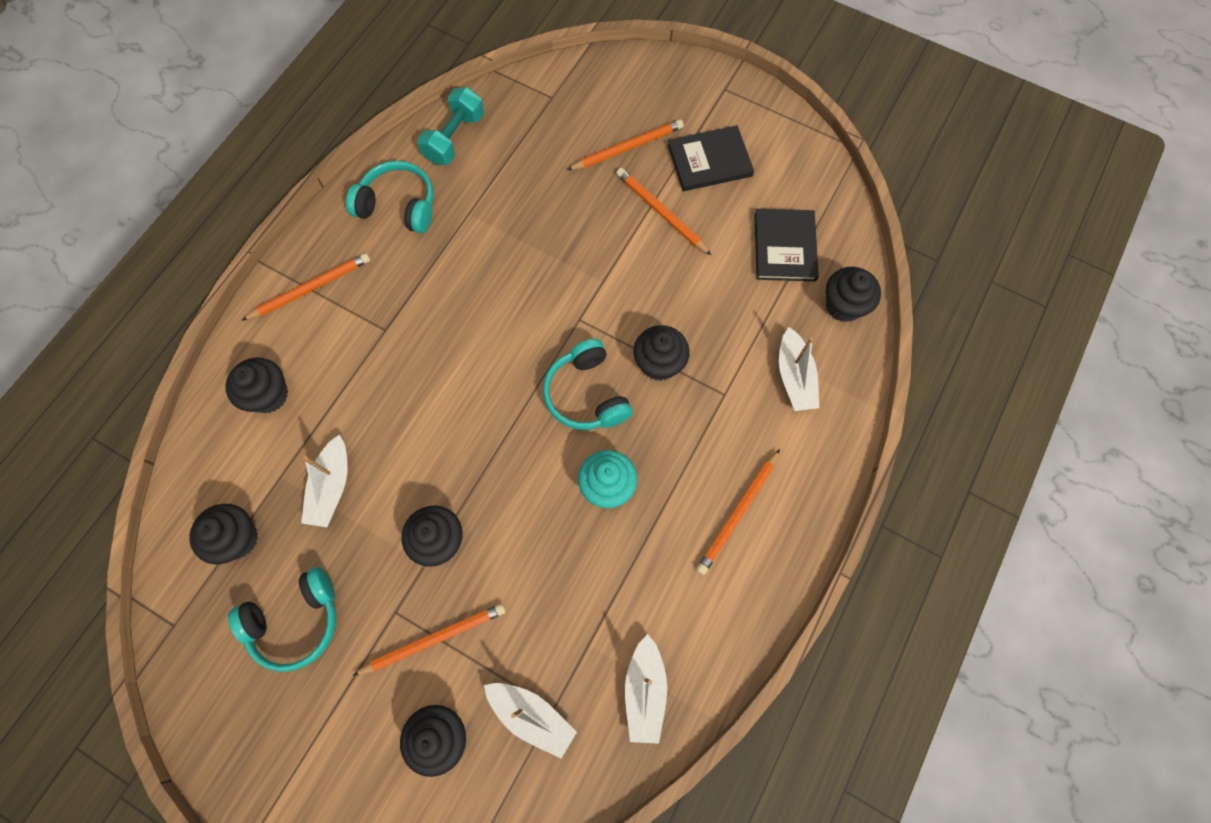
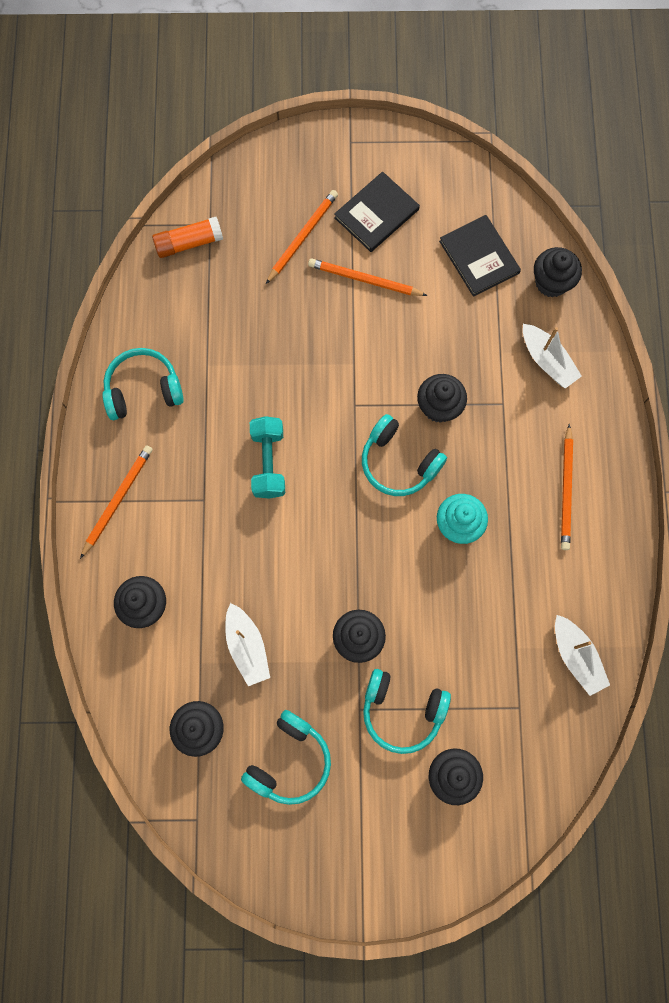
camera: 30 degrees left, 5 degrees up
orange pencil [352,603,506,676] -> turquoise headphones [363,669,451,754]
turquoise dumbbell [417,87,484,165] -> turquoise dumbbell moved to [250,416,285,499]
white boat [484,683,577,758] -> none
none -> orange glue stick [152,217,223,258]

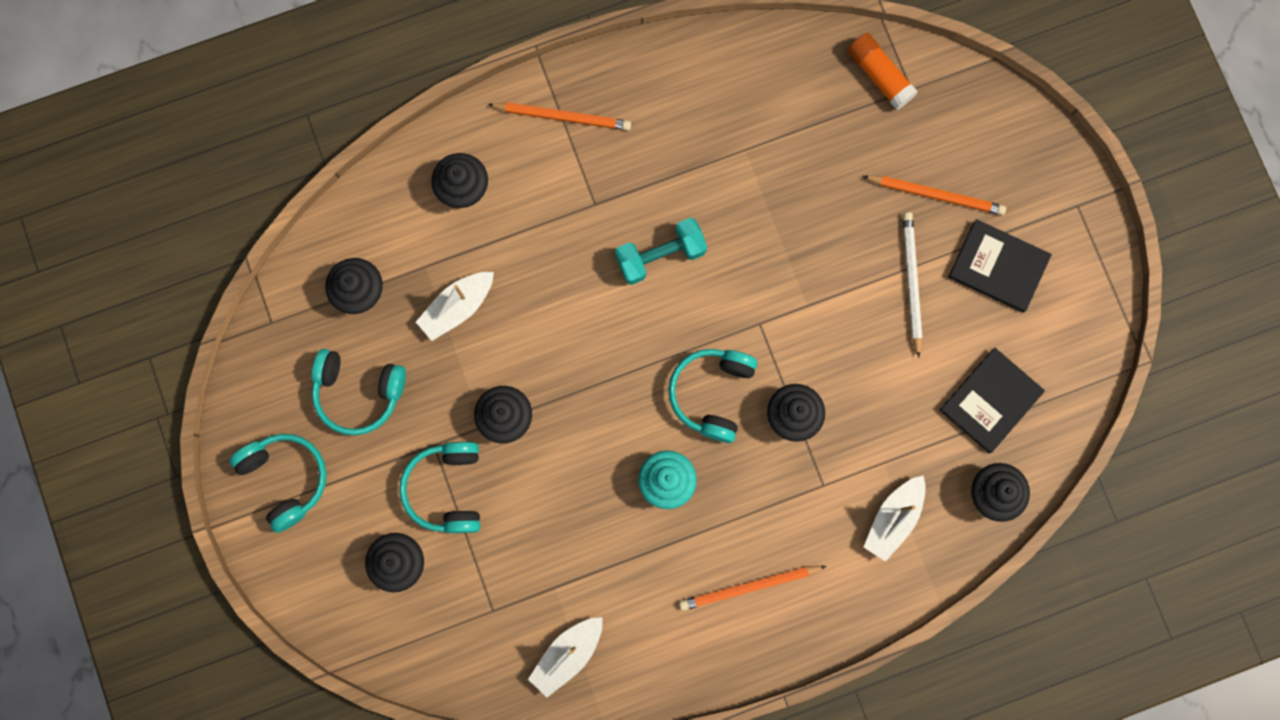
camera: 70 degrees right, 5 degrees up
turquoise headphones [102,348,184,420] -> turquoise headphones moved to [229,434,327,533]
orange pencil [308,258,428,296] -> white pencil [903,212,922,358]

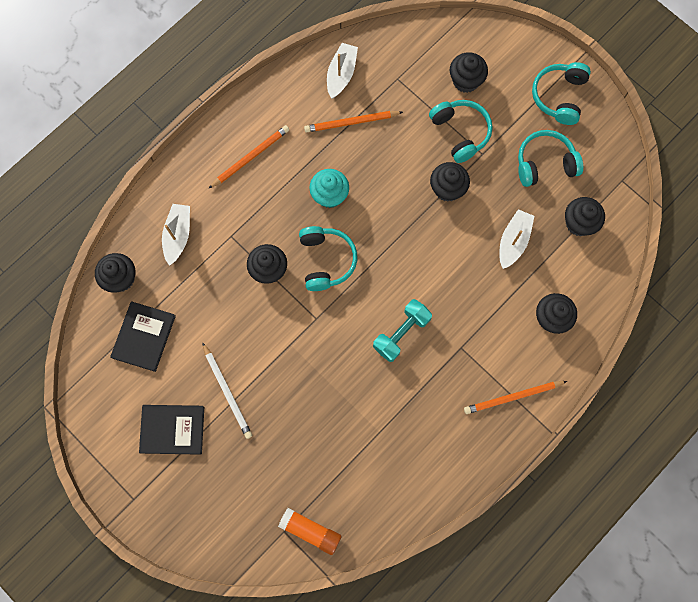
camera: 155 degrees right, 5 degrees down
turquoise headphones [229,434,327,533] -> turquoise headphones turned 75 degrees clockwise [532,62,591,125]
orange pencil [863,175,1006,215] -> orange pencil moved to [304,111,403,133]

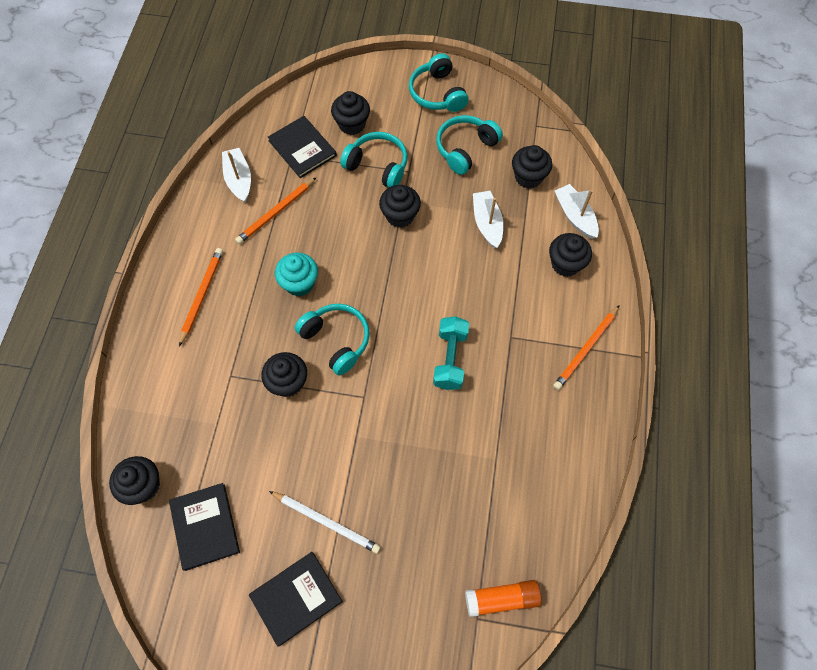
camera: 35 degrees left, 10 degrees down
white boat [162,204,190,266] -> white boat moved to [555,184,599,239]
none -> black book [268,116,337,178]

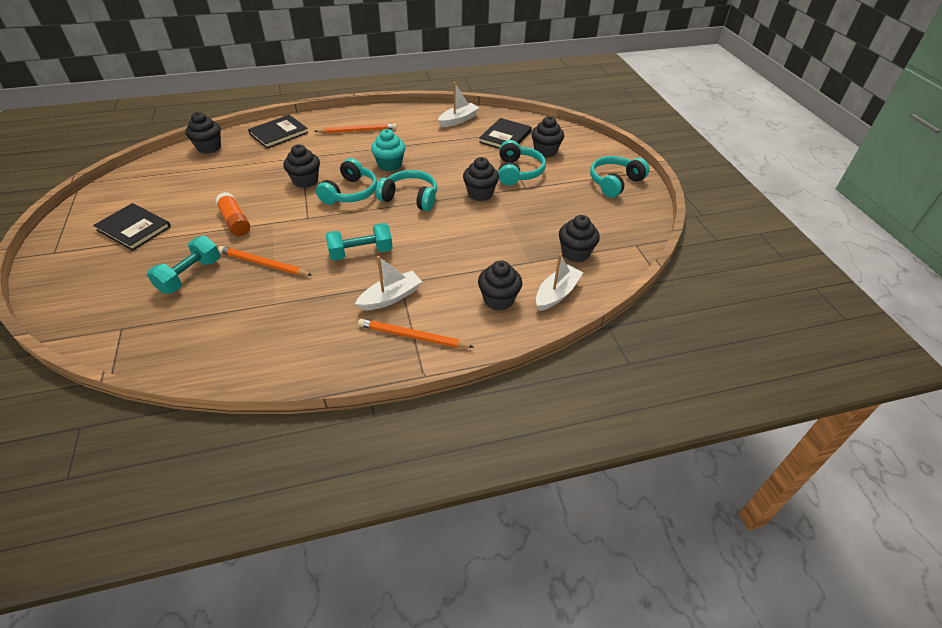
camera: 65 degrees right, 20 degrees down
black book [169,483,240,571] -> black book moved to [248,115,309,148]
orange pencil [235,177,317,244] -> orange pencil moved to [218,246,312,276]
white pencil [269,491,381,554] -> none
turquoise headphones [436,115,503,175] -> turquoise headphones moved to [376,170,437,211]
orange glue stick [465,580,541,617] -> orange glue stick moved to [215,192,250,236]
white boat [473,191,504,249] -> white boat moved to [355,256,422,310]
none -> turquoise dumbbell [147,236,220,294]

